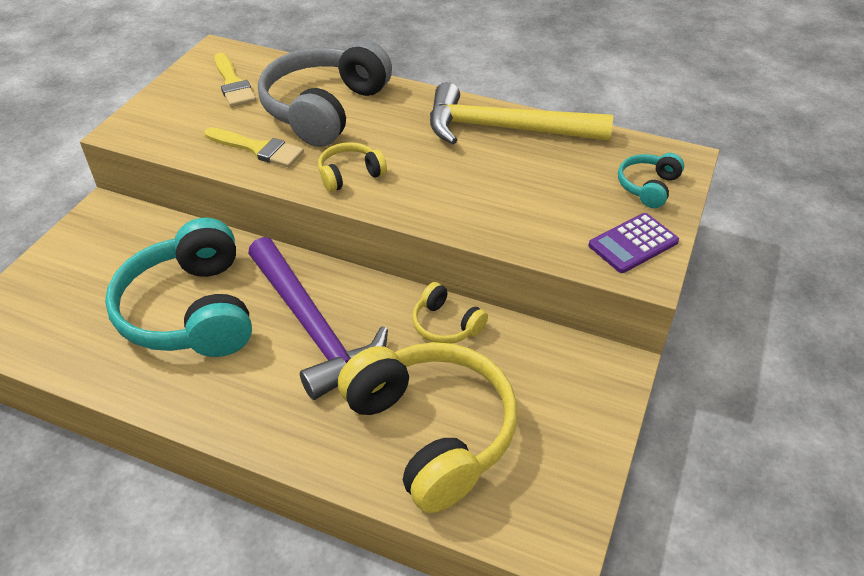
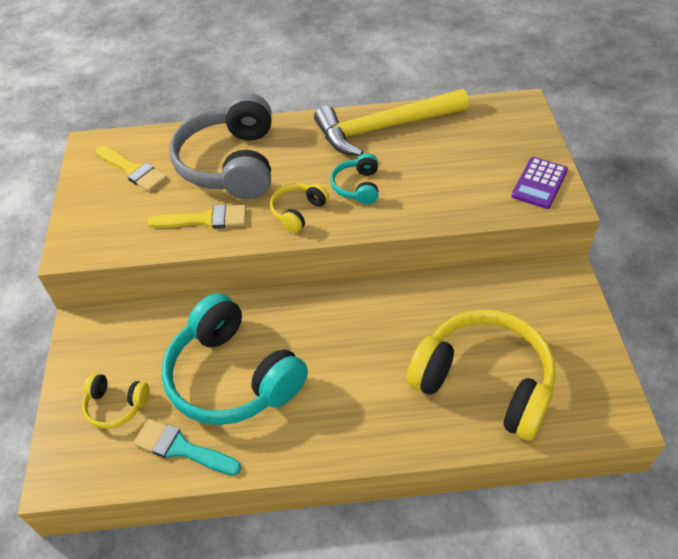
camera: 25 degrees left, 5 degrees up
purple hammer [248,237,388,400] -> none
yellow headphones [412,282,488,344] -> yellow headphones moved to [82,373,150,429]
turquoise headphones [618,153,684,208] -> turquoise headphones moved to [330,153,379,205]
none -> turquoise brush [133,419,241,475]

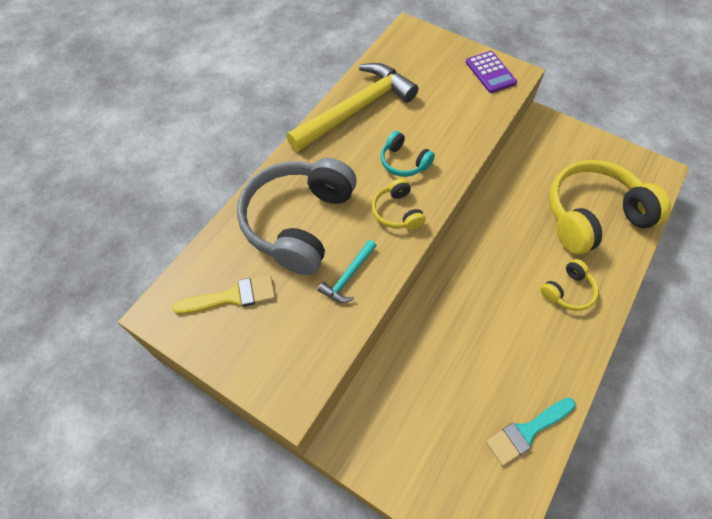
camera: 55 degrees left, 10 degrees up
yellow headphones [82,373,150,429] -> yellow headphones moved to [541,259,598,311]
yellow brush [148,205,246,229] -> turquoise hammer [318,240,376,303]
turquoise headphones [162,293,308,425] -> none
grey headphones [169,93,272,199] -> grey headphones turned 75 degrees clockwise [237,158,357,275]
yellow hammer [314,89,469,156] -> yellow hammer turned 150 degrees counterclockwise [286,63,418,152]

